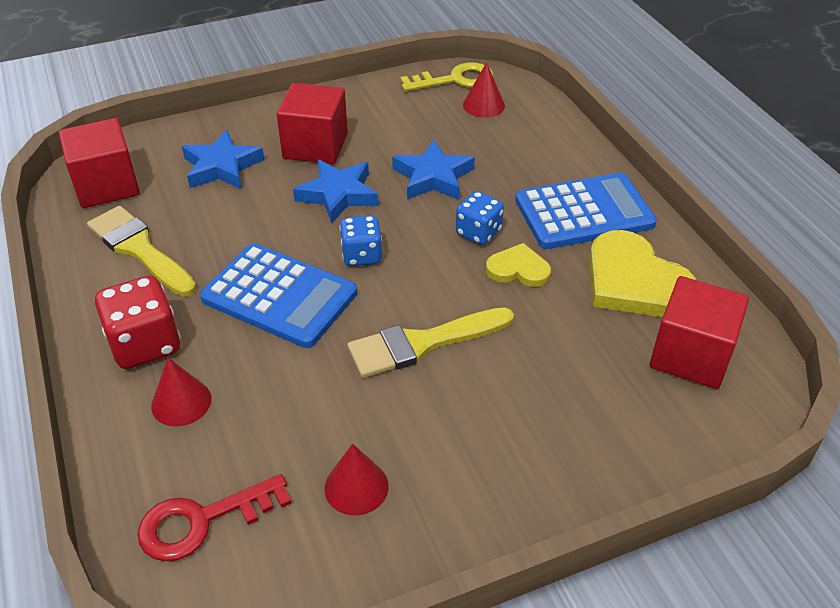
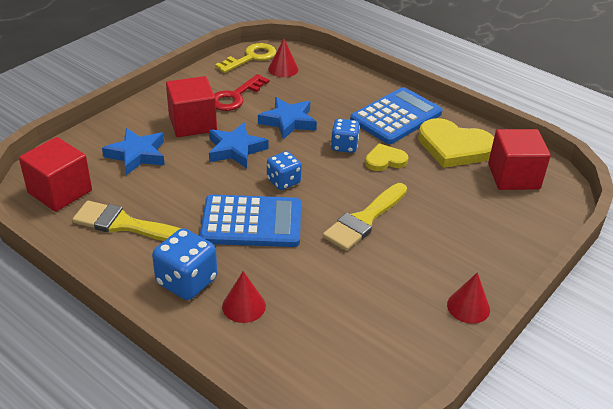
camera: 30 degrees left, 5 degrees down
red dice [95,276,181,369] -> blue dice [152,228,217,300]
red key [137,474,292,561] -> red key moved to [214,74,269,111]
red cone [324,443,388,515] -> red cone moved to [447,272,490,324]

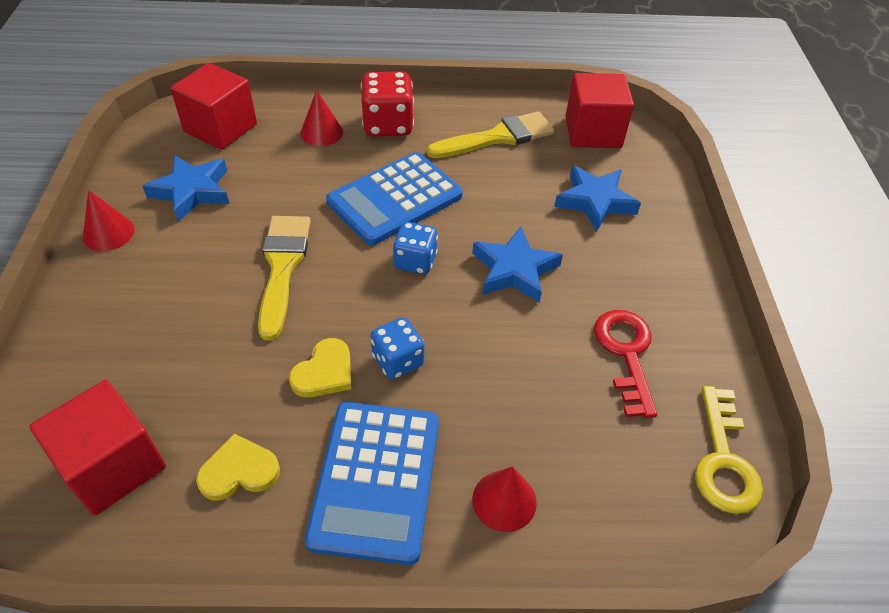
camera: 140 degrees right, 10 degrees up
blue dice [152,228,217,300] -> red dice [361,72,414,137]
red cube [166,76,217,137] -> red cube moved to [171,63,257,150]
blue star [258,97,317,140] -> blue star moved to [142,155,229,222]
red cone [268,39,298,77] -> red cone moved to [473,466,537,532]
yellow heart [418,118,494,168] -> yellow heart [196,433,280,500], size x0.54

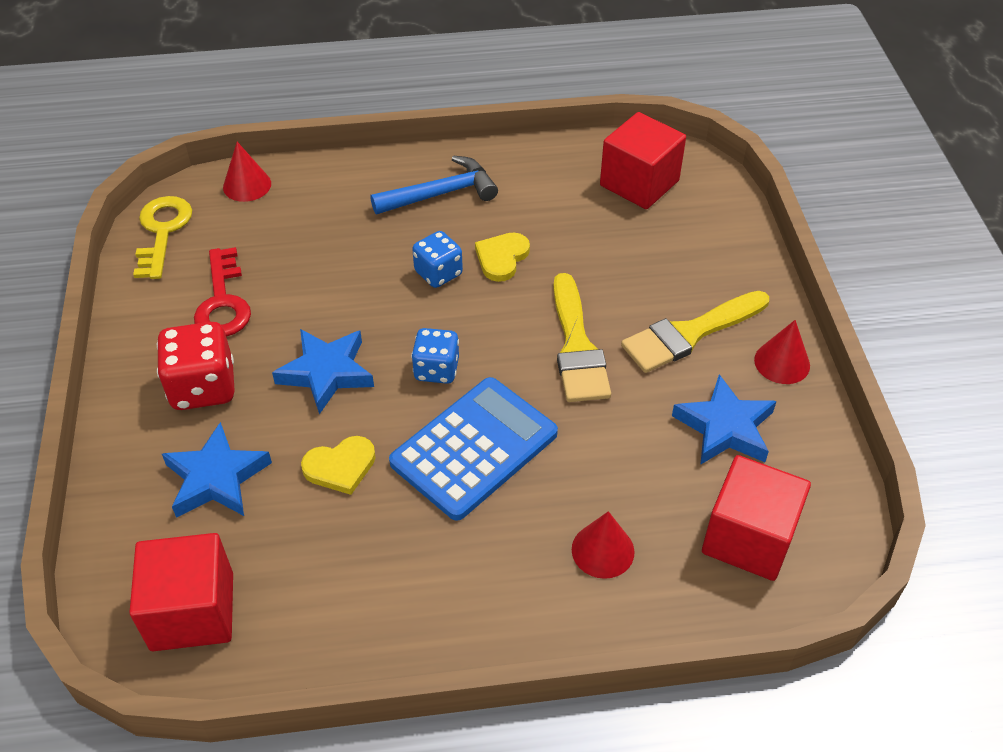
camera: 175 degrees right, 0 degrees up
yellow heart [196,433,280,500] -> yellow heart moved to [301,436,376,495]
blue calculator [305,402,439,565] -> blue hammer [370,156,498,214]
red dice [361,72,414,137] -> red dice moved to [157,322,235,410]
yellow brush [427,111,554,158] -> yellow brush moved to [621,291,769,373]
red cone [473,466,537,532] -> red cone moved to [223,142,271,202]

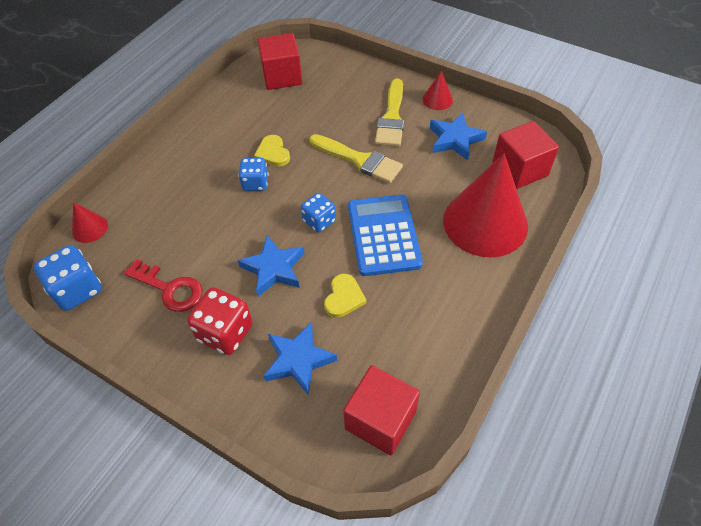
camera: 50 degrees left, 5 degrees up
yellow key [133,196,192,279] -> blue dice [34,245,102,311]
blue hammer [370,156,498,214] -> none
red cone [572,511,634,579] -> red cone [443,153,528,257], size x2.35

